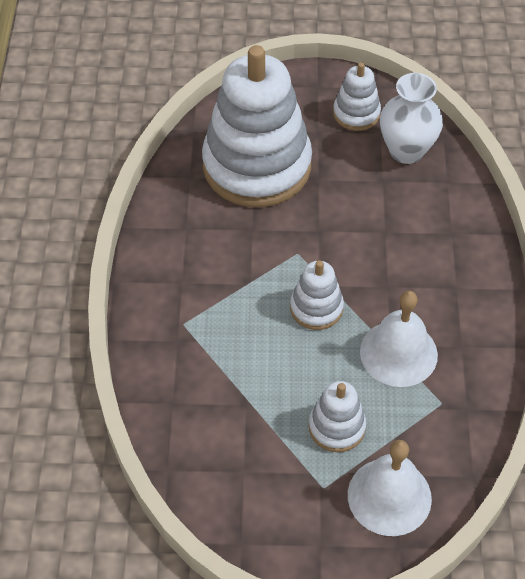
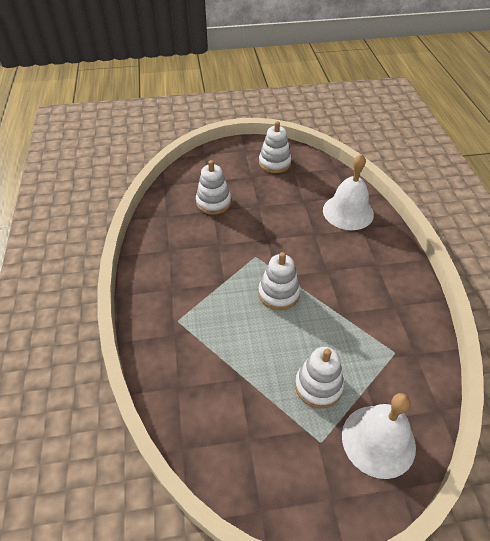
camera: 10 degrees left, 5 degrees down
white stacking toy [202,45,312,207] -> white stacking toy [196,160,231,215], size x0.45
white bell [360,291,438,387] -> white bell moved to [323,154,374,230]
white vase [380,73,443,164] -> none

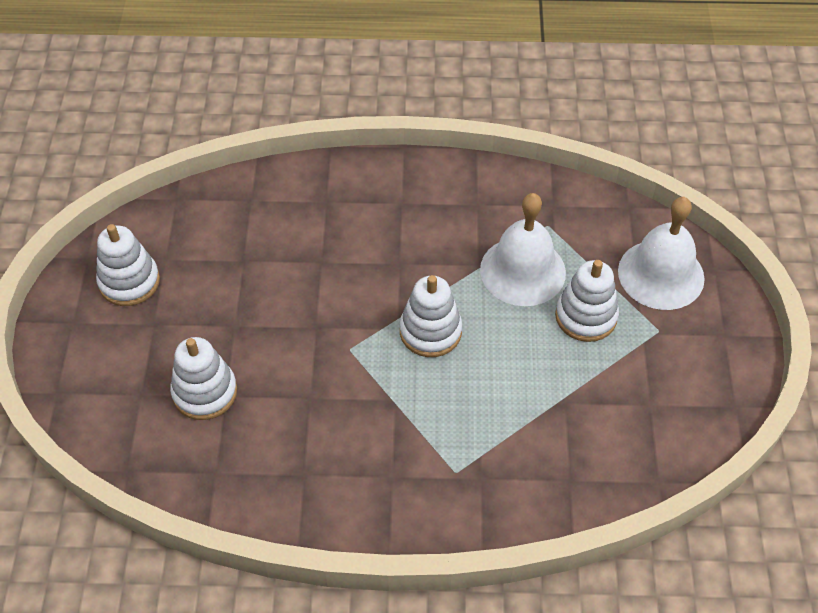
camera: 80 degrees left, 5 degrees up
white bell [323,154,374,230] -> white bell moved to [480,193,566,306]

